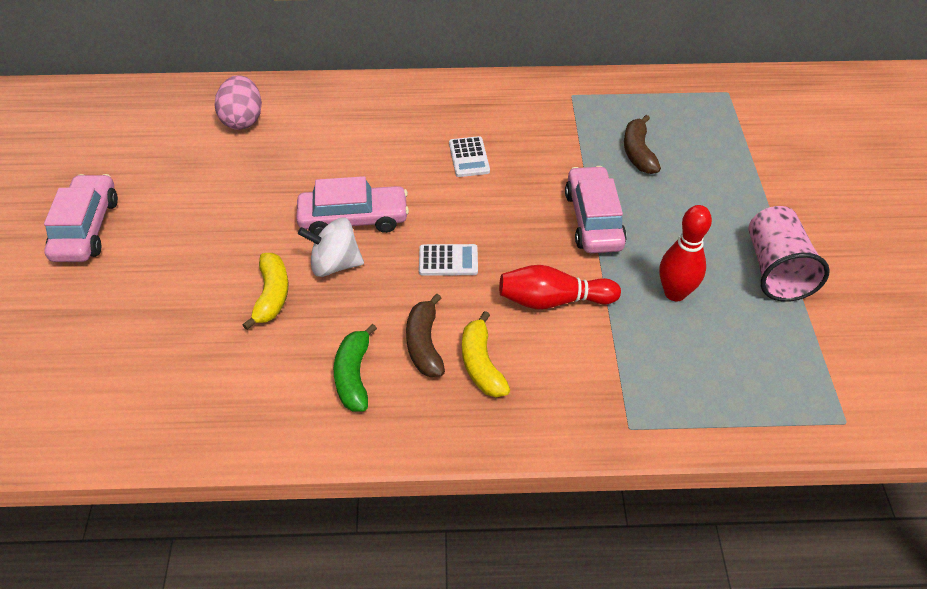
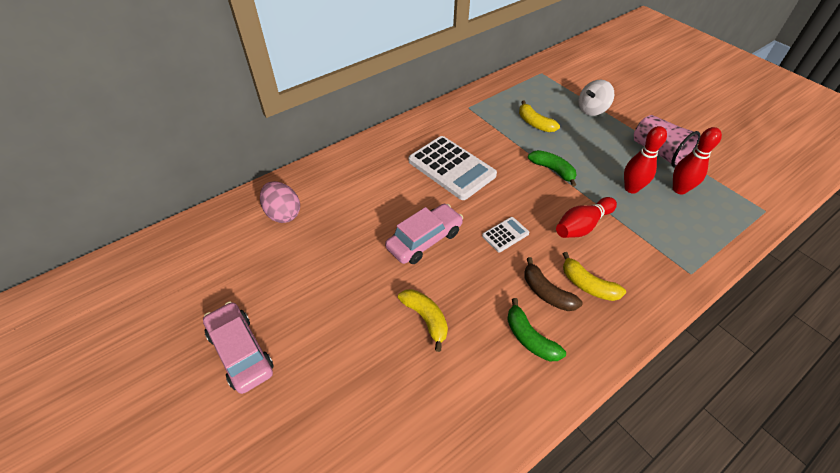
camera: 35 degrees left, 0 degrees up
white spinning top [298,218,364,277] -> white spinning top moved to [578,80,614,116]
white calculator [449,136,490,177] -> white calculator [408,136,497,200], size x2.14
pink car [565,166,627,253] -> green banana [528,150,577,187]
brown banana [624,115,661,174] -> yellow banana [519,100,560,132]
none -> red bowling pin [673,127,722,195]

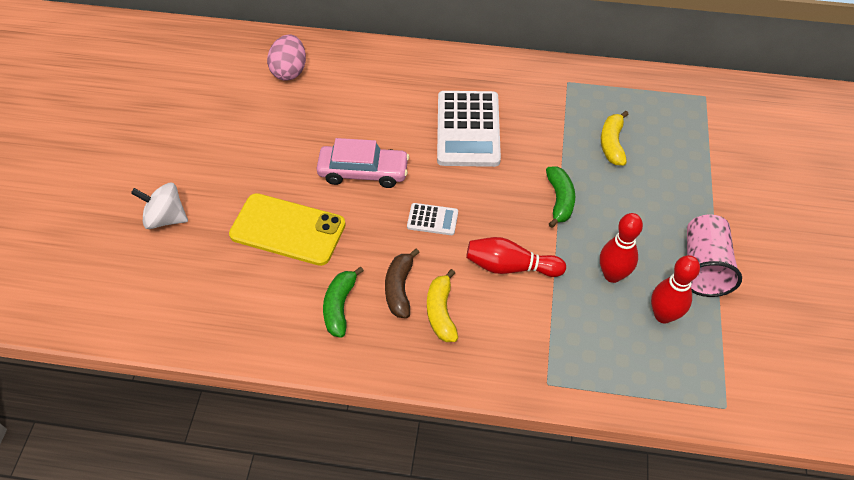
camera: 45 degrees right, 5 degrees up
pink car [203,302,274,394] -> none
yellow banana [398,289,448,352] -> yellow phone [229,193,346,266]
white spinning top [578,80,614,116] -> white spinning top moved to [131,183,188,229]

